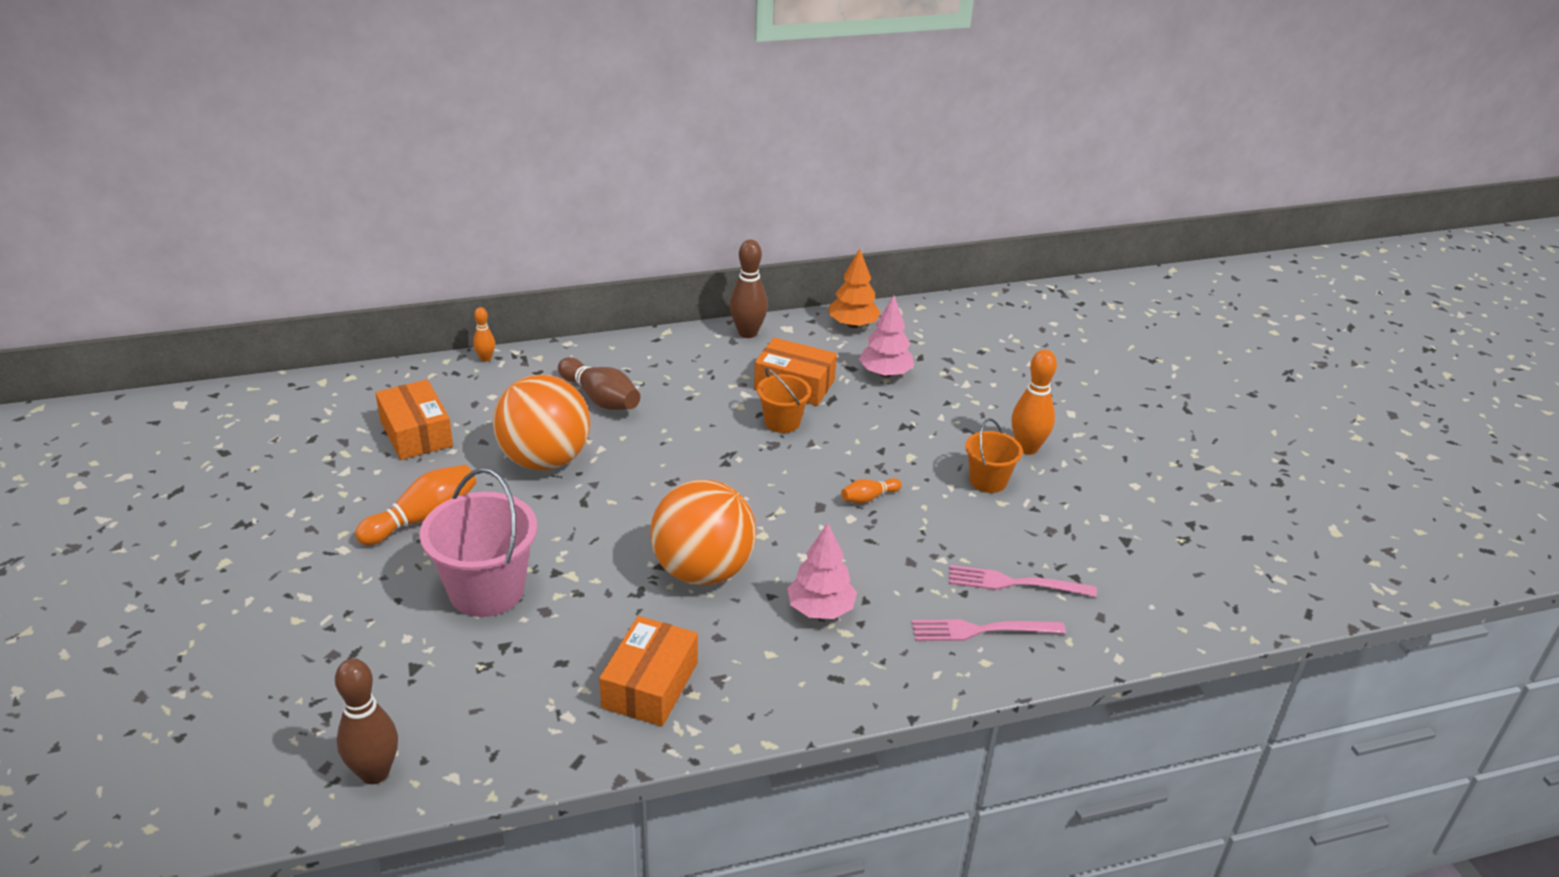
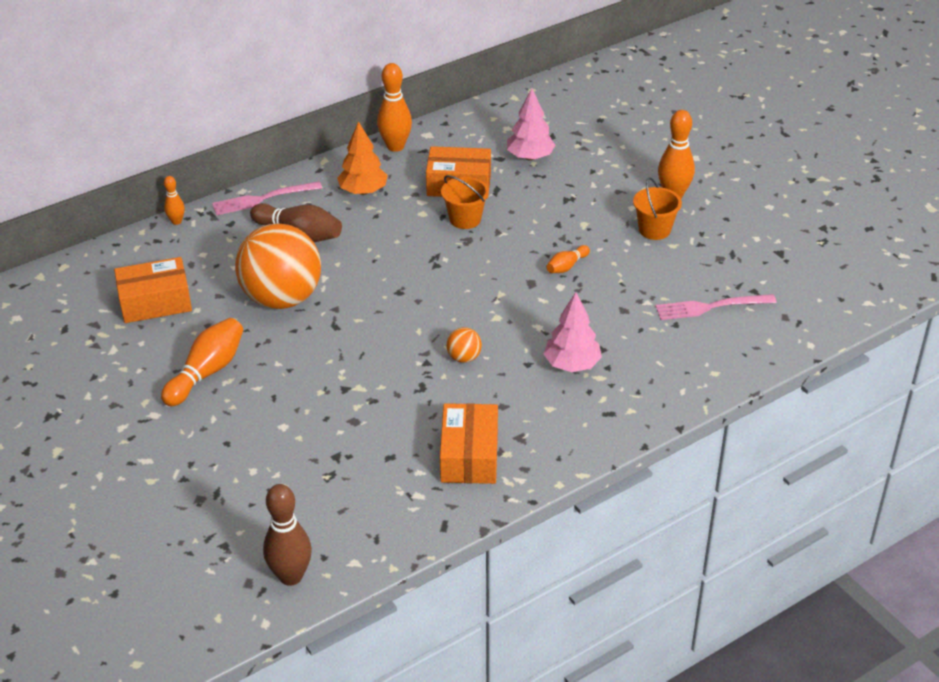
camera: 15 degrees left, 5 degrees up
orange box [375,379,453,460] -> orange box turned 60 degrees counterclockwise [114,257,192,323]
pink bucket [420,468,537,617] -> none
orange ball [650,480,756,585] -> orange ball [446,327,482,363], size x0.40
brown bowling pin [730,240,768,338] -> orange bowling pin [377,63,412,152]
orange tree [829,249,881,328] -> orange tree moved to [337,121,388,195]
pink fork [912,619,1066,641] -> pink fork moved to [212,181,322,215]

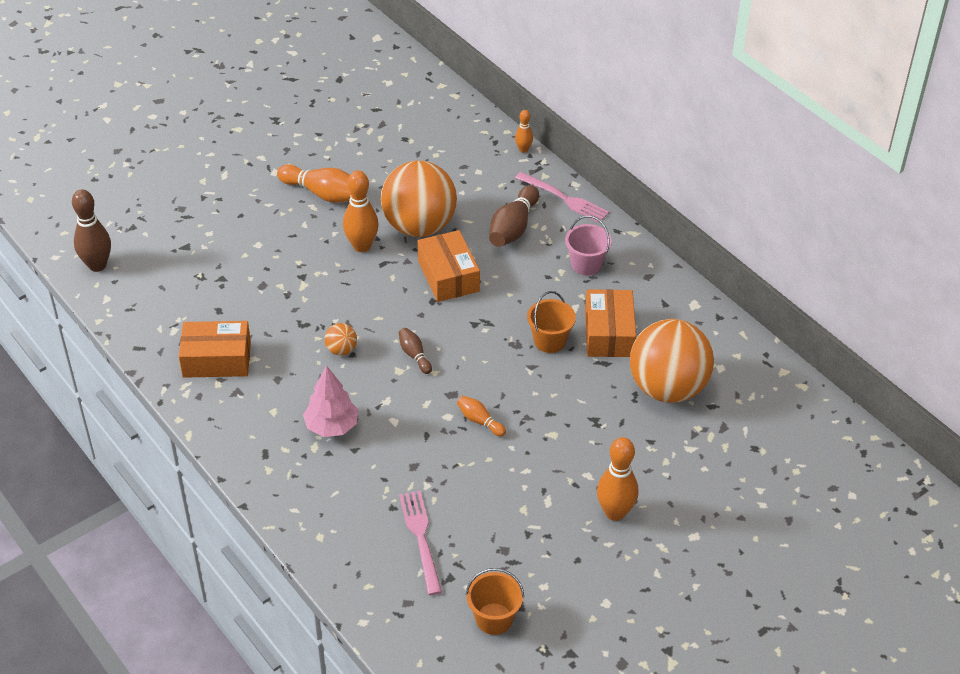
camera: 85 degrees right, 5 degrees up
orange box [114,257,192,323] -> orange box moved to [417,230,480,302]
pink fork [212,181,322,215] -> pink fork turned 150 degrees clockwise [515,172,609,223]
orange tree [337,121,388,195] -> pink bucket [565,216,612,276]
orange bowling pin [377,63,412,152] -> orange bowling pin moved to [343,170,379,252]
pink tree [507,88,556,161] -> orange ball [630,319,714,403]
orange bucket [633,177,682,240] -> orange bucket moved to [466,568,524,635]
none -> brown bowling pin [399,328,432,374]

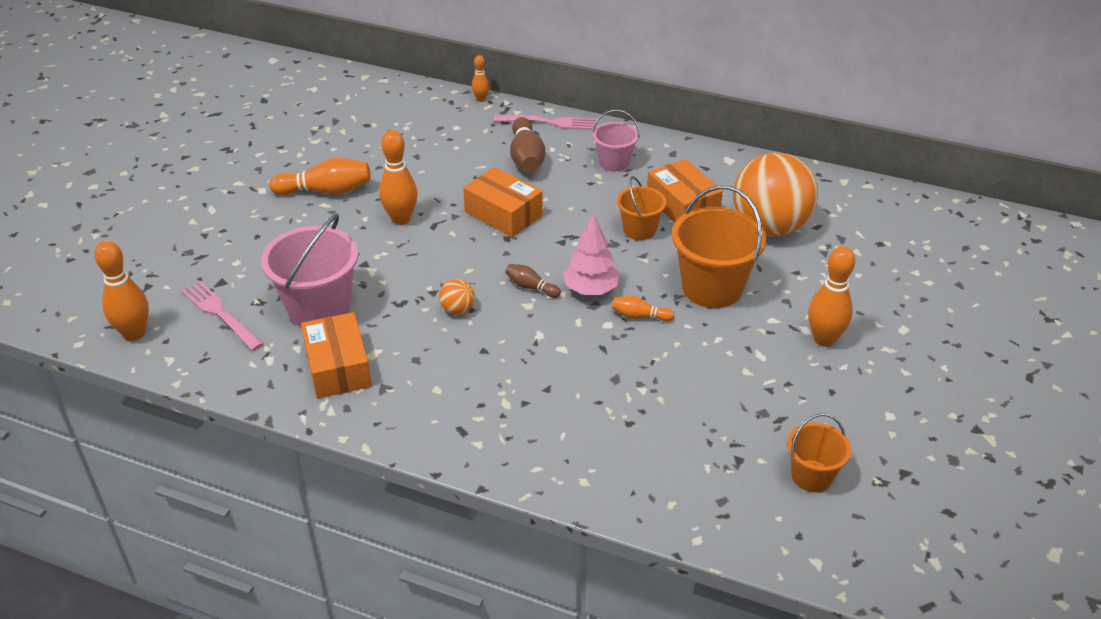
camera: 30 degrees left, 5 degrees down
brown bowling pin [72,189,111,272] -> orange bowling pin [94,241,149,341]
orange box [179,321,251,378] -> orange box turned 75 degrees counterclockwise [301,312,372,399]
pink tree [303,365,358,437] -> pink tree moved to [563,214,620,295]
orange ball [381,160,457,237] -> none
pink fork [399,491,442,595] -> pink fork moved to [181,281,264,351]
none -> pink bucket [261,214,358,327]
none -> orange bucket [672,185,766,308]

